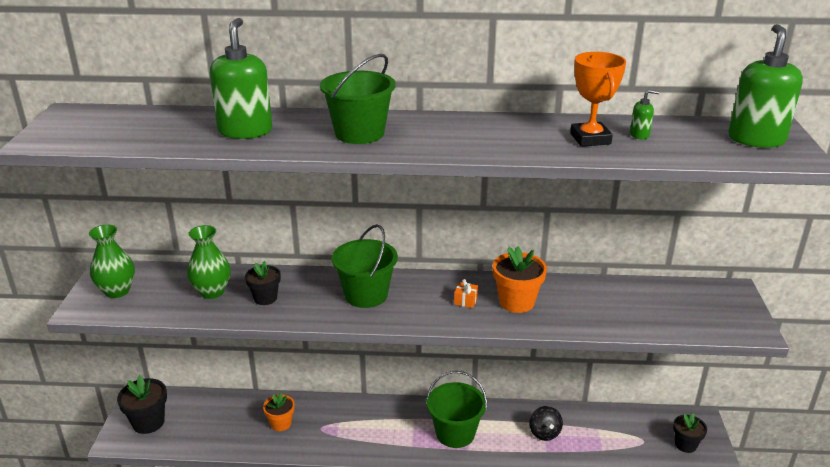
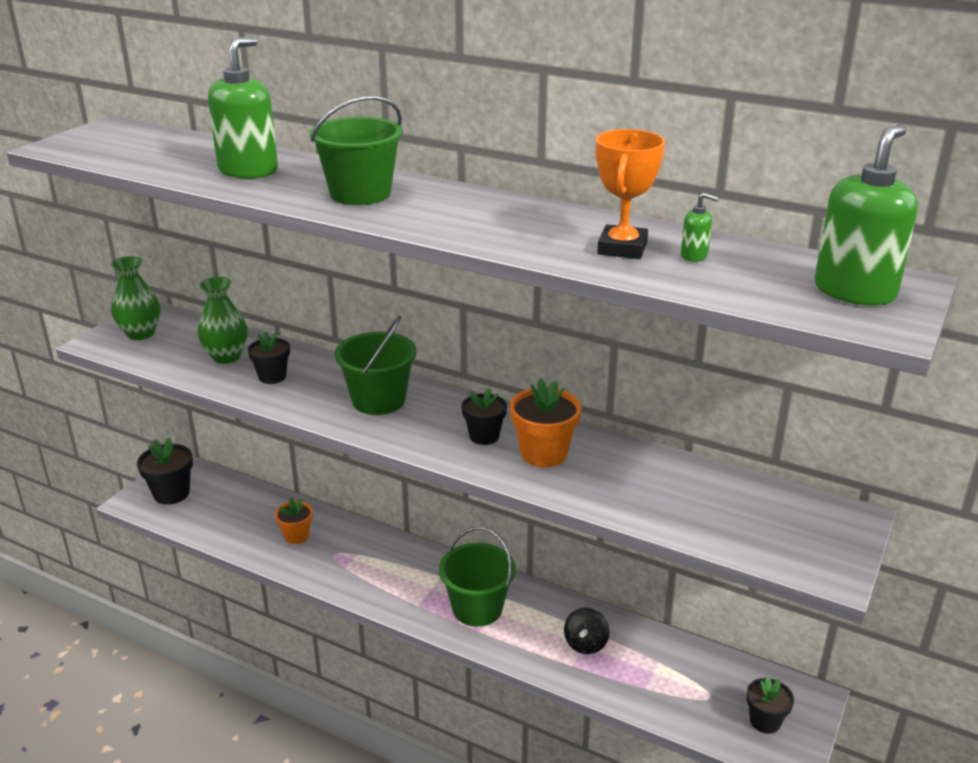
camera: 25 degrees right, 0 degrees up
orange gift [454,279,478,308] -> black flower pot [461,388,507,445]

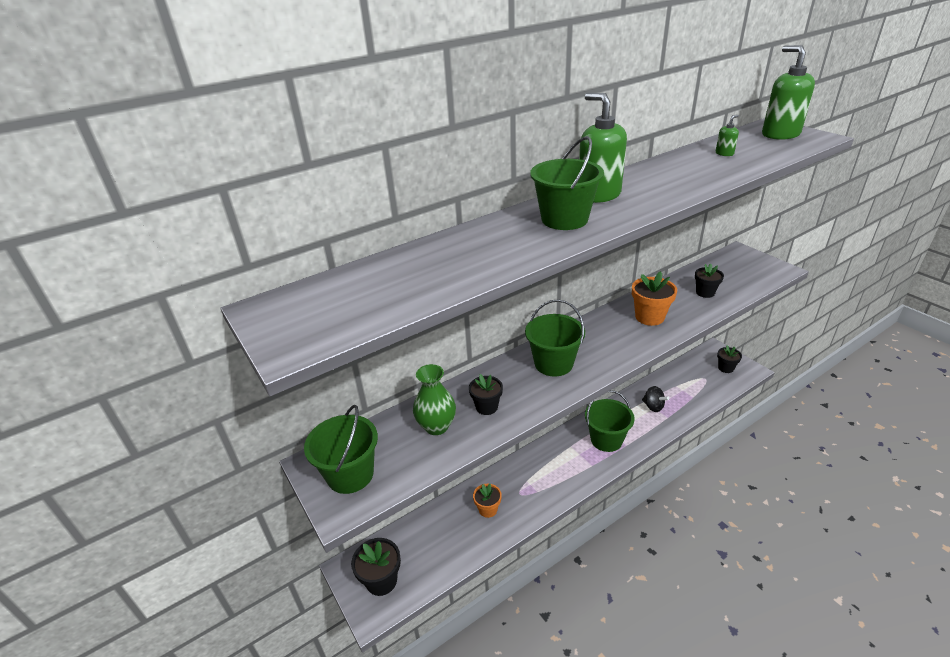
camera: 60 degrees left, 5 degrees up
green vase [111,256,161,340] -> green bucket [304,405,378,494]
green soap dispenser [208,37,278,179] -> green soap dispenser moved to [579,93,627,203]
black flower pot [461,388,507,445] -> black flower pot moved to [695,264,724,298]
orange trophy [596,129,665,259] -> none

